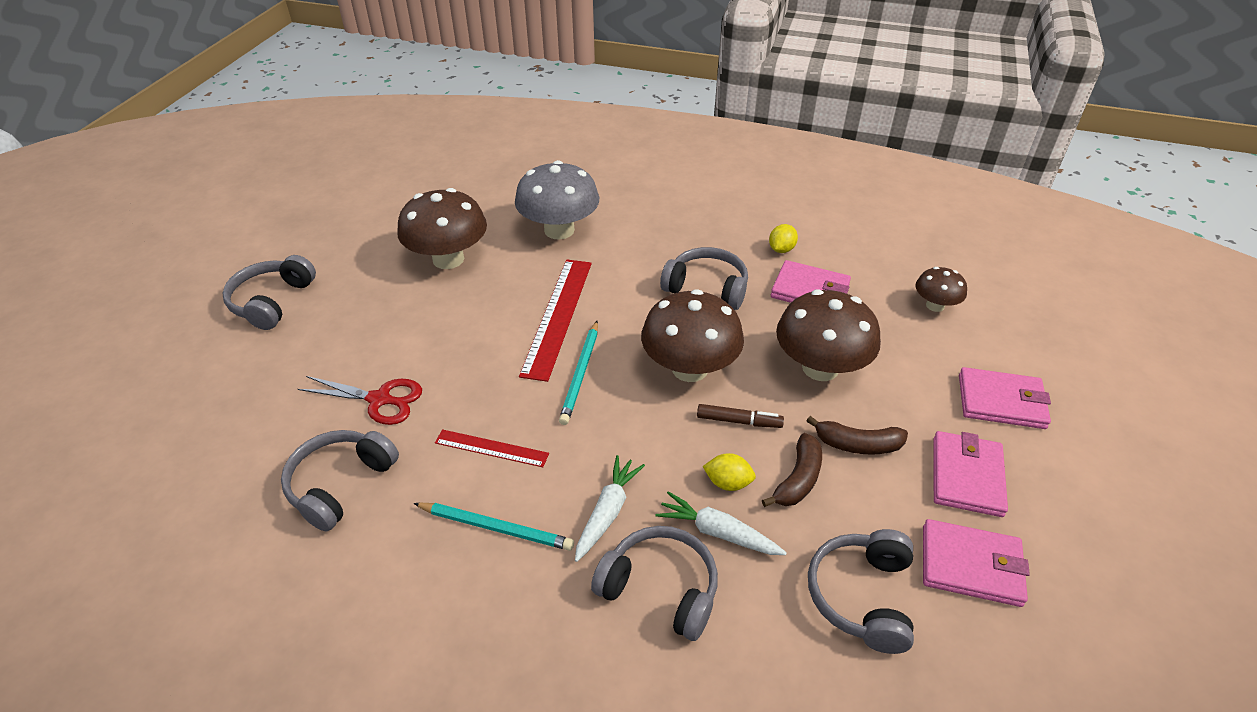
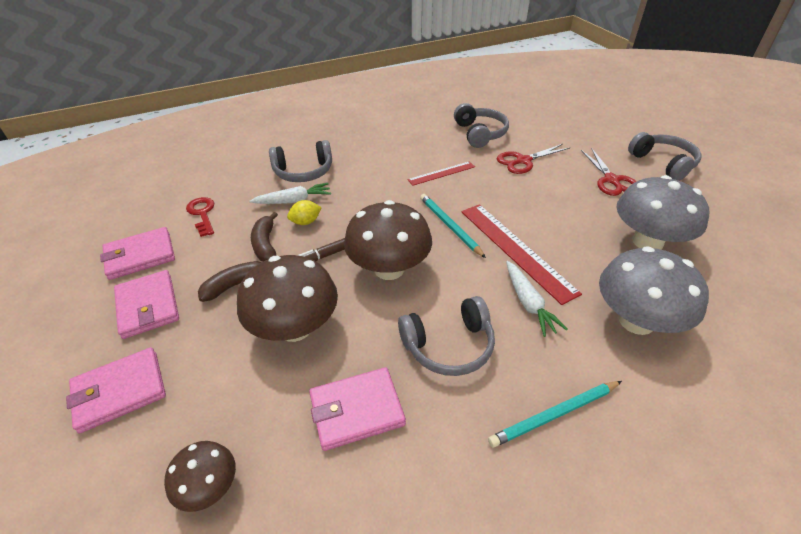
camera: 140 degrees right, 0 degrees up
brown mushroom [397,188,487,269] -> grey mushroom [616,175,709,249]
turquoise pencil [413,503,574,551] -> turquoise pencil moved to [488,381,622,448]
white carrot [575,455,645,562] -> white carrot moved to [506,261,567,337]
yellow lemon [769,224,798,253] -> none
grey headphones [808,529,914,654] -> red key [186,197,214,237]
none -> red scissors [581,148,637,196]

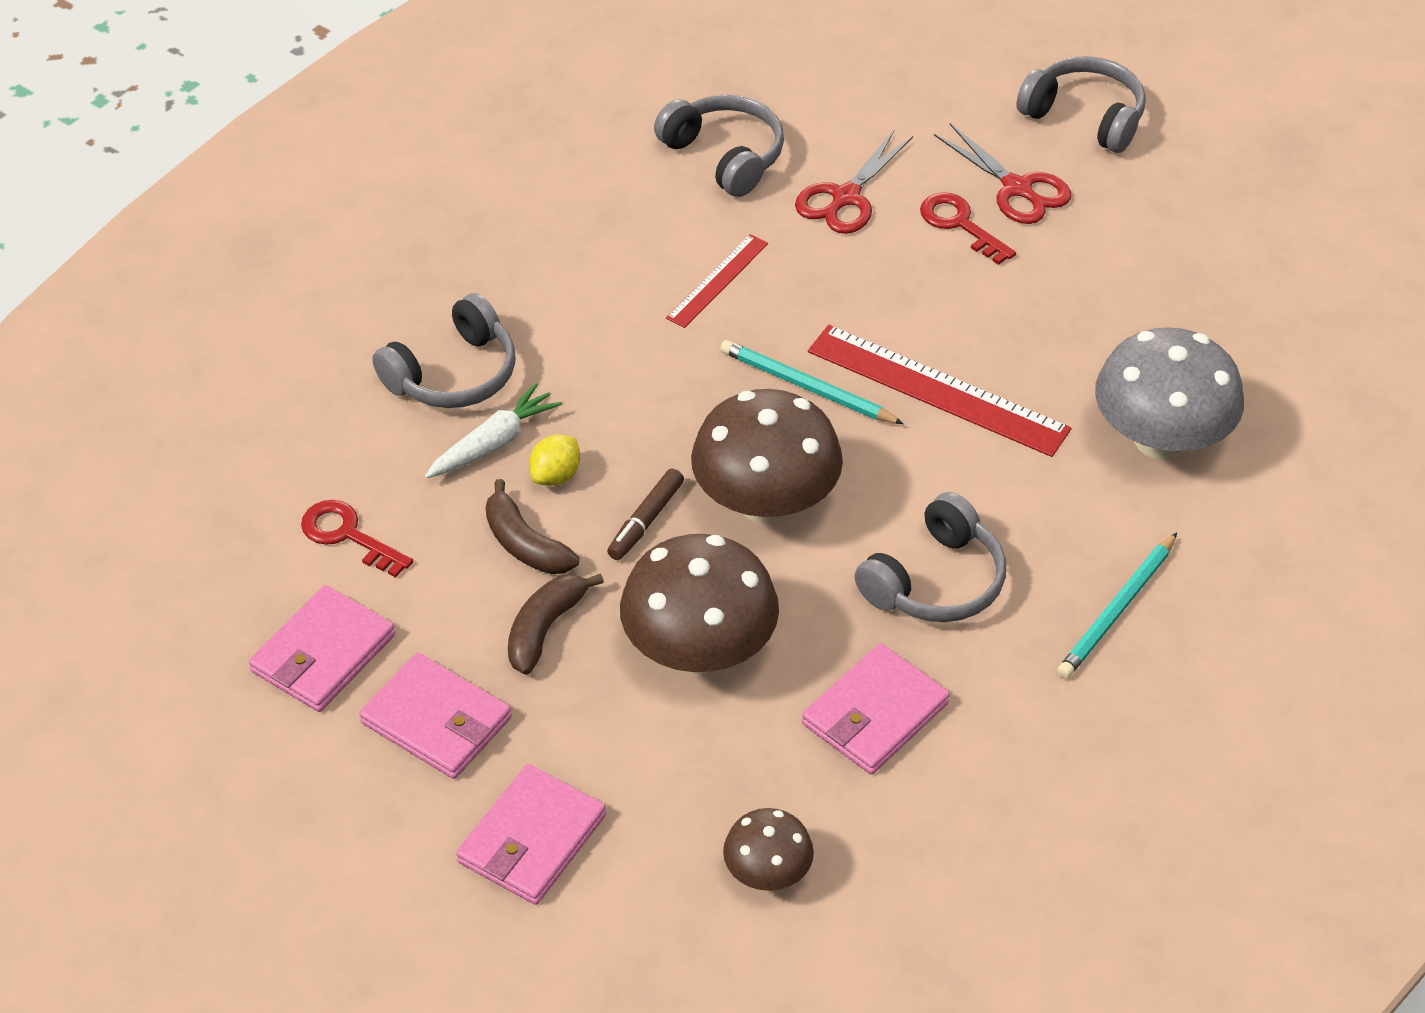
camera: 30 degrees left, 5 degrees up
white carrot [506,261,567,337] -> none
grey mushroom [616,175,709,249] -> none
none -> red key [920,192,1016,265]

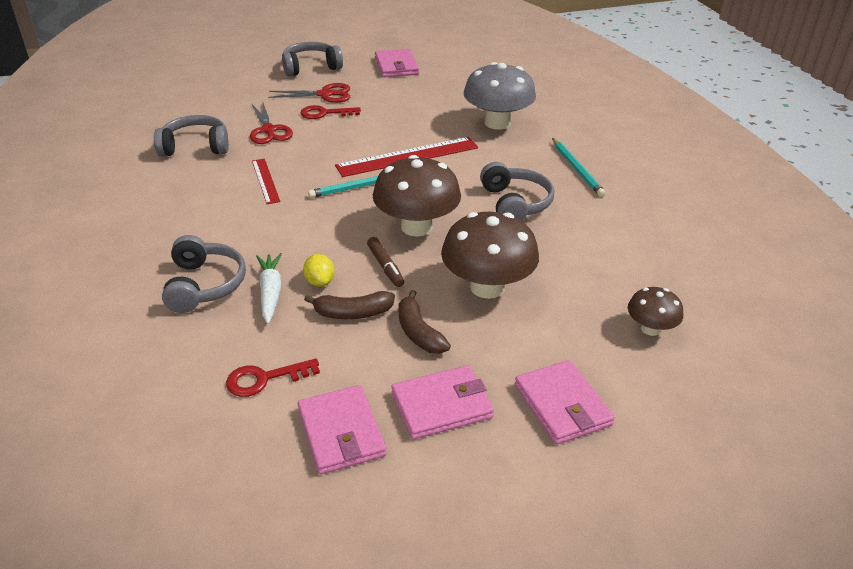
camera: 55 degrees left, 10 degrees down
pink wallet [802,643,950,774] -> pink wallet moved to [375,49,419,77]

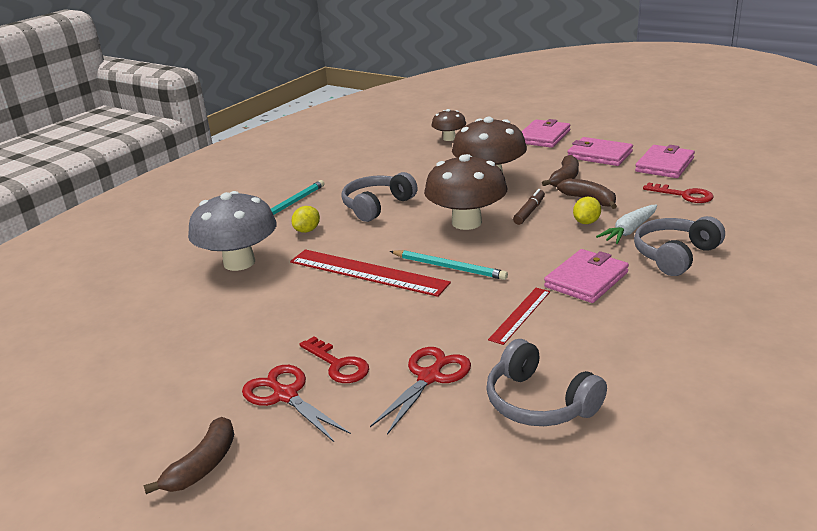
camera: 125 degrees left, 10 degrees down
grey headphones [282,42,343,76] -> brown banana [143,417,234,494]
pink wallet [375,49,419,77] -> pink wallet moved to [544,249,629,303]
none -> yellow lemon [292,206,320,233]

